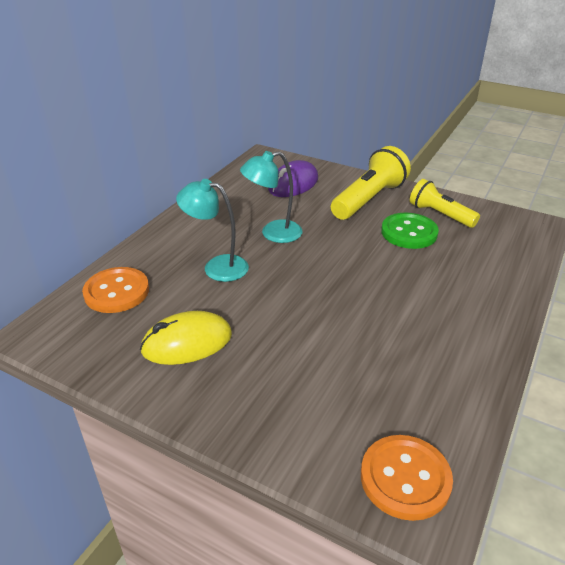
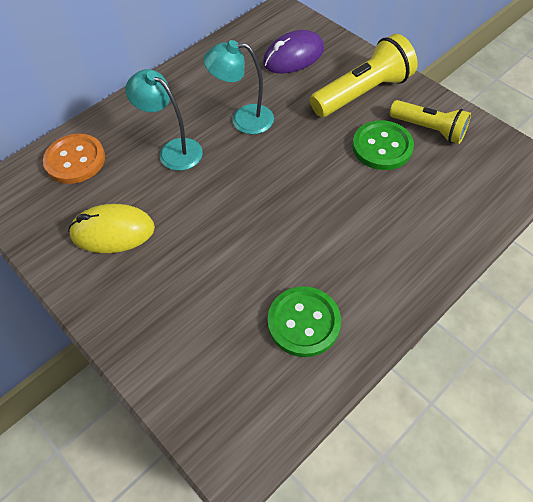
camera: 20 degrees right, 20 degrees up
orange button [361,435,453,521] -> none
yellow flashlight [410,179,480,228] -> yellow flashlight turned 150 degrees clockwise [390,100,471,144]
none -> green button [268,286,341,357]

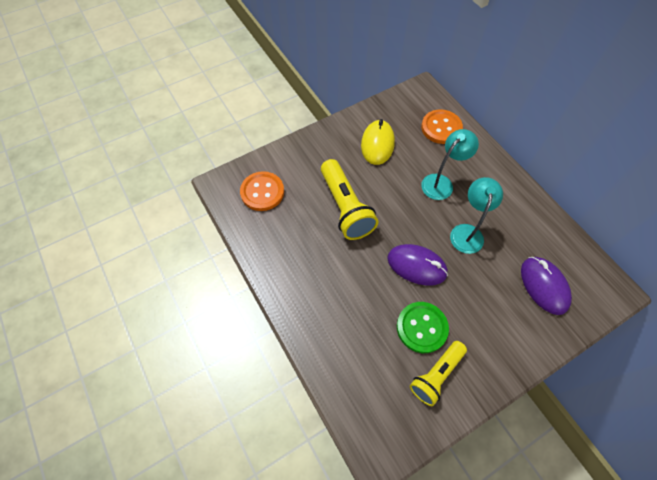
camera: 100 degrees right, 5 degrees up
green button [268,286,341,357] -> none
yellow flashlight [310,34,418,117] -> yellow flashlight moved to [321,159,378,240]
none -> orange button [240,171,284,211]
none -> purple mouse [387,244,448,286]

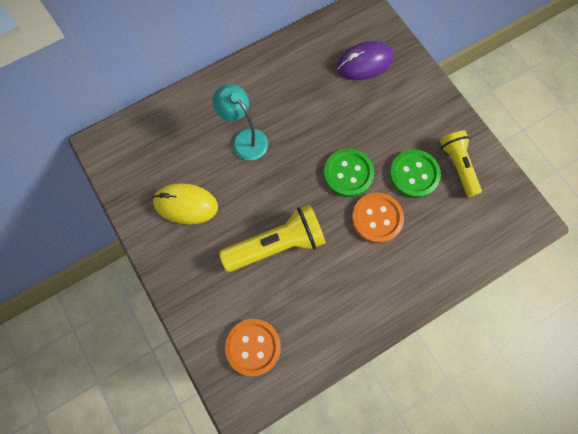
camera: 90 degrees left, 10 degrees up
purple mouse [387,244,448,286] -> green button [324,149,374,197]
yellow flashlight [410,341,467,406] -> yellow flashlight turned 150 degrees counterclockwise [440,130,482,197]
orange button [421,109,463,144] -> orange button moved to [352,193,404,243]
turquoise lamp [450,177,503,254] -> none

